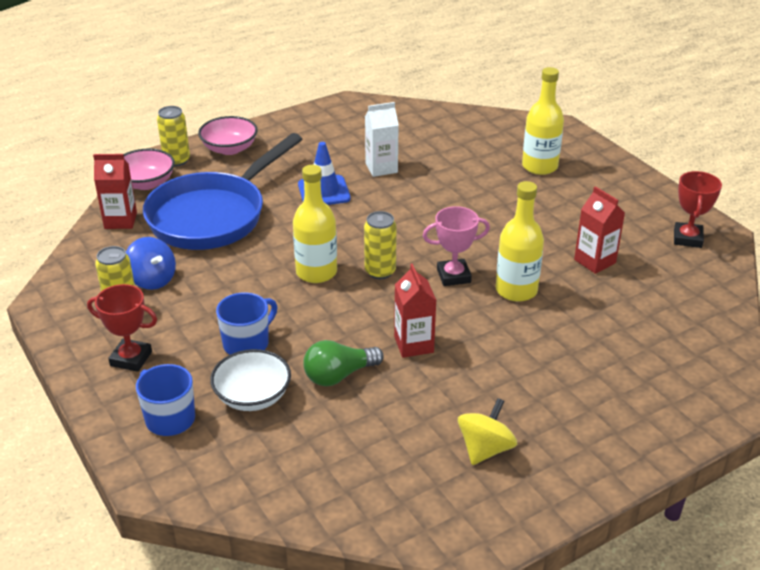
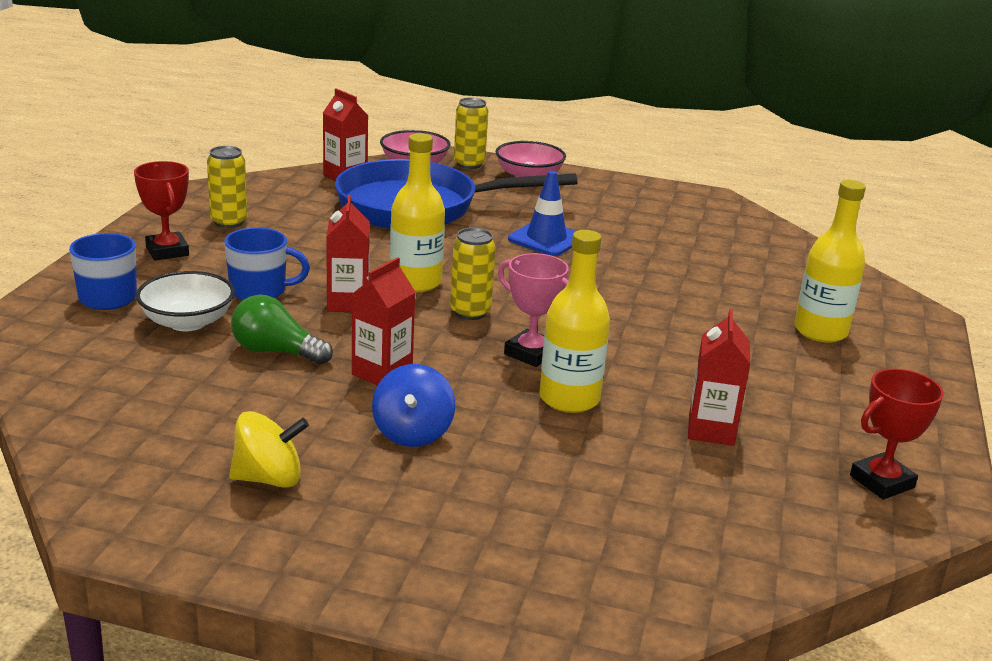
camera: 45 degrees right, 10 degrees down
blue spinning top [126,237,176,290] -> blue spinning top moved to [372,364,455,447]
white carton [365,102,399,177] -> none
none -> red carton [326,195,370,312]

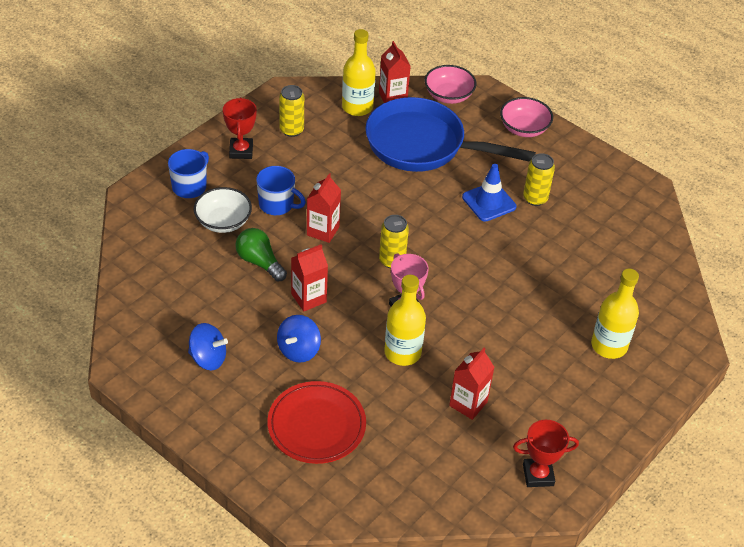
camera: 25 degrees right, 20 degrees up
yellow spinning top [229,411,309,488] -> blue spinning top [188,323,228,370]
yellow bottle [390,133,445,292] -> yellow bottle moved to [342,29,376,116]
yellow can [454,98,488,169] -> yellow can moved to [523,153,555,206]
none -> red plate [267,381,366,464]

